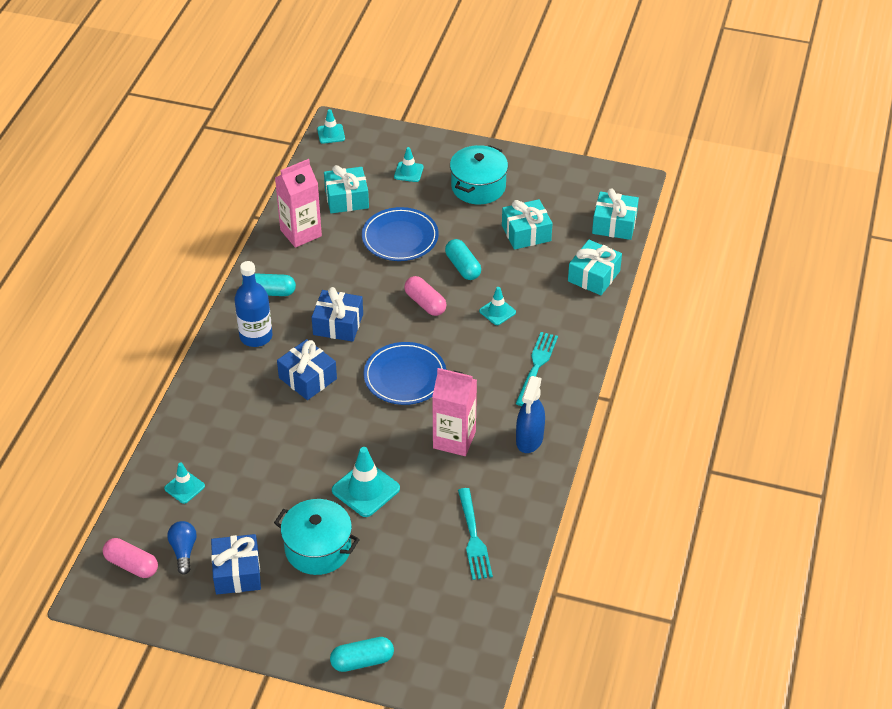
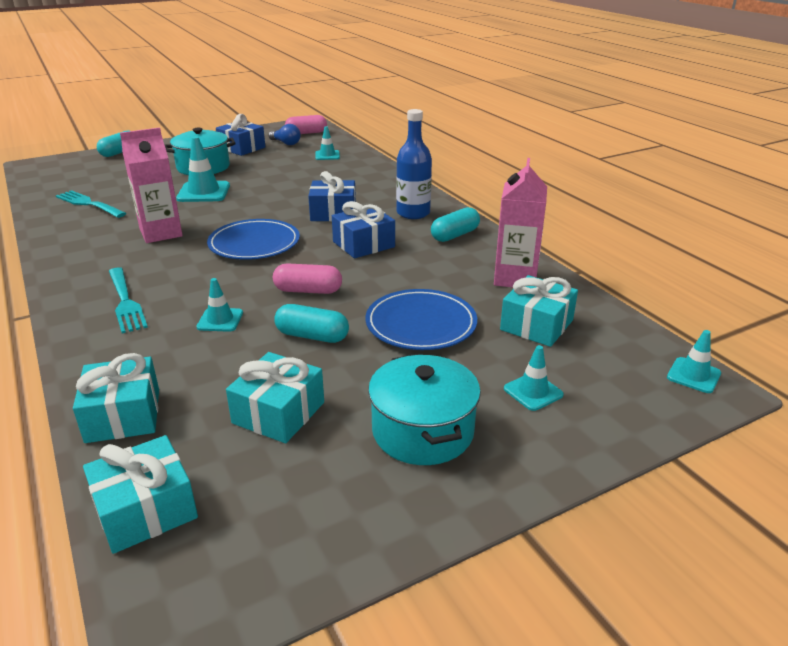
camera: 135 degrees right, 15 degrees down
blue spray bottle [516,376,545,453] -> none

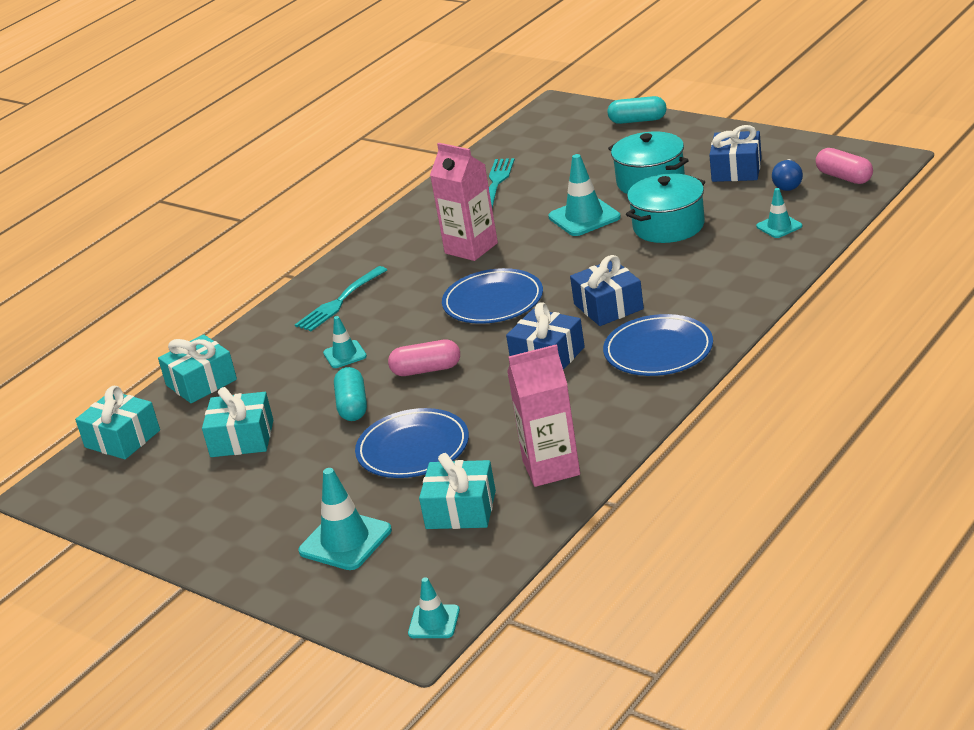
camera: 70 degrees right, 0 degrees up
pink capsule [273,264,342,294] -> pink capsule turned 75 degrees counterclockwise [388,340,460,376]
turquoise pot [368,354,481,465] -> turquoise pot moved to [626,174,705,243]
blue bottle [396,109,432,219] -> blue plate [603,314,713,376]
turquoise capsule [431,207,480,242] -> none
turquoise traffic cone [504,345,564,411] -> turquoise traffic cone [298,468,392,570], size x1.69

